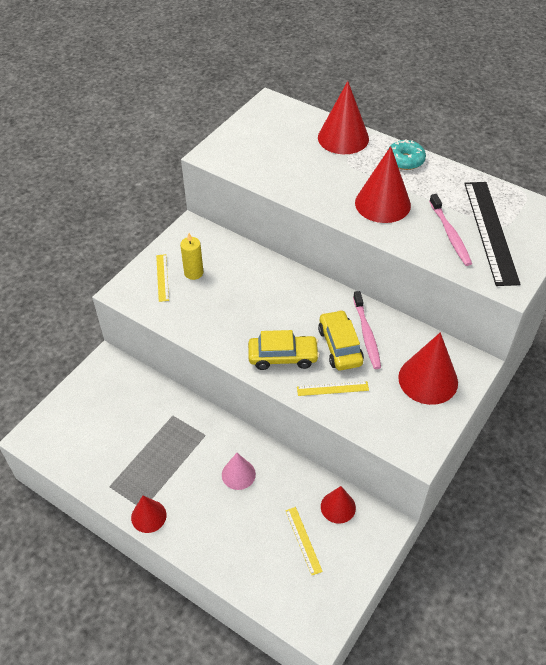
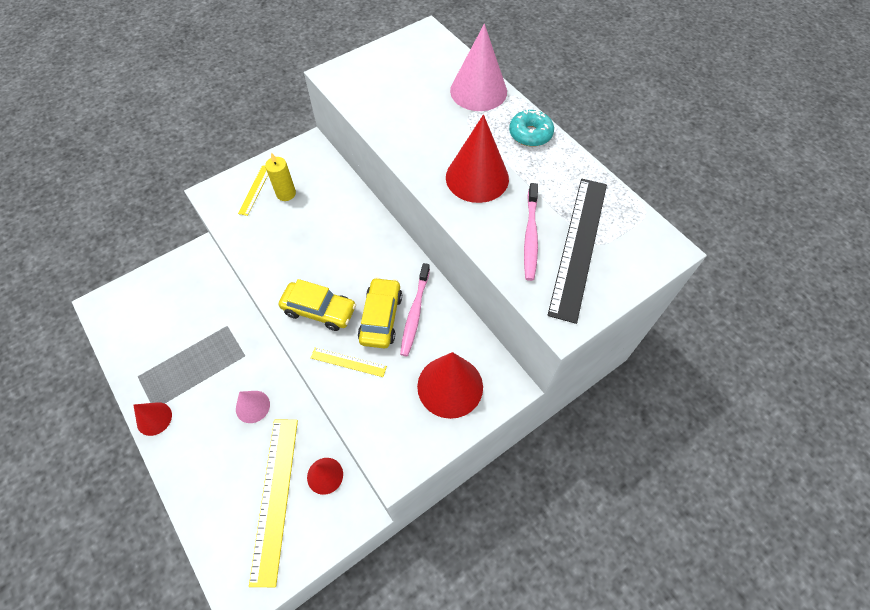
camera: 20 degrees right, 10 degrees up
yellow ruler [285,507,323,575] -> yellow ruler [249,420,298,587], size x2.14
red cone [318,81,369,154] -> pink cone [450,24,507,111]

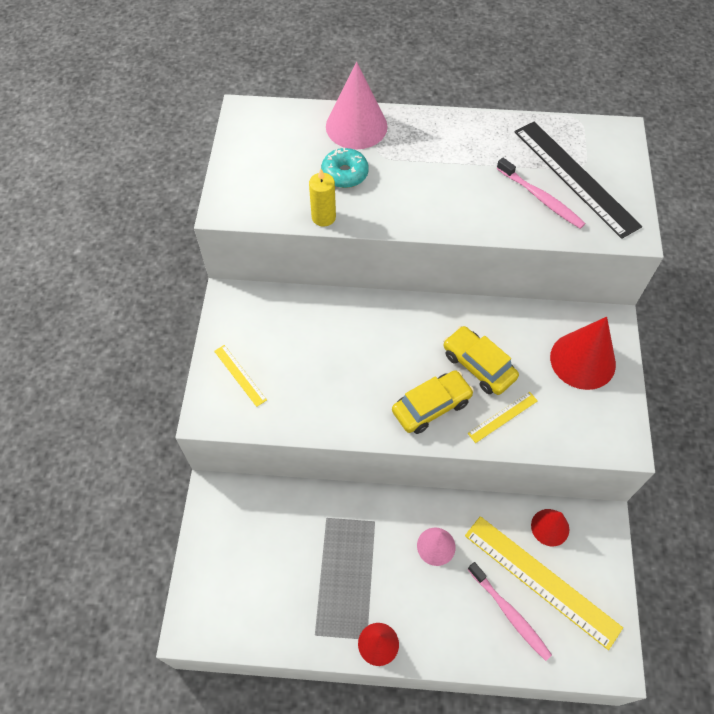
camera: 50 degrees left, 0 degrees up
yellow candle [265,153,296,201] -> yellow candle moved to [309,169,336,227]
pink toothbrush [400,263,430,356] -> pink toothbrush moved to [468,562,552,661]
red cone [446,114,509,203] -> none
turquoise donut [509,110,554,147] -> turquoise donut moved to [321,148,369,188]

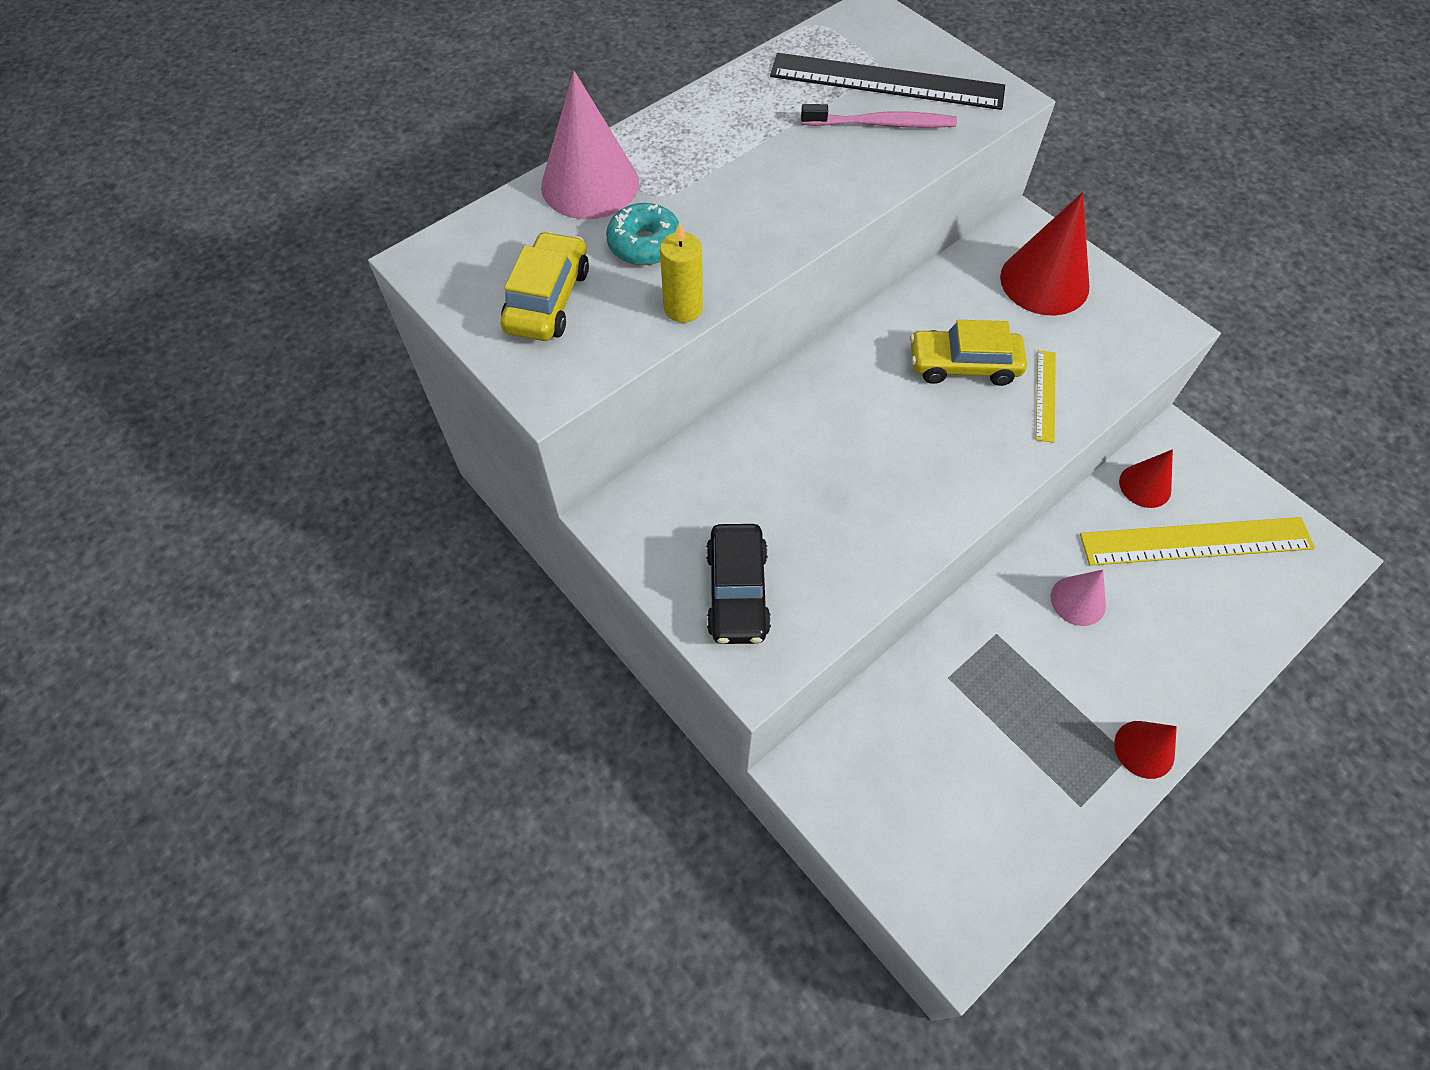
camera: 45 degrees left, 0 degrees up
yellow ruler [214,345,267,407] -> black car [706,524,771,644]
yellow car [392,370,474,434] -> yellow car moved to [500,231,589,341]
pink toothbrush [468,562,552,661] -> none

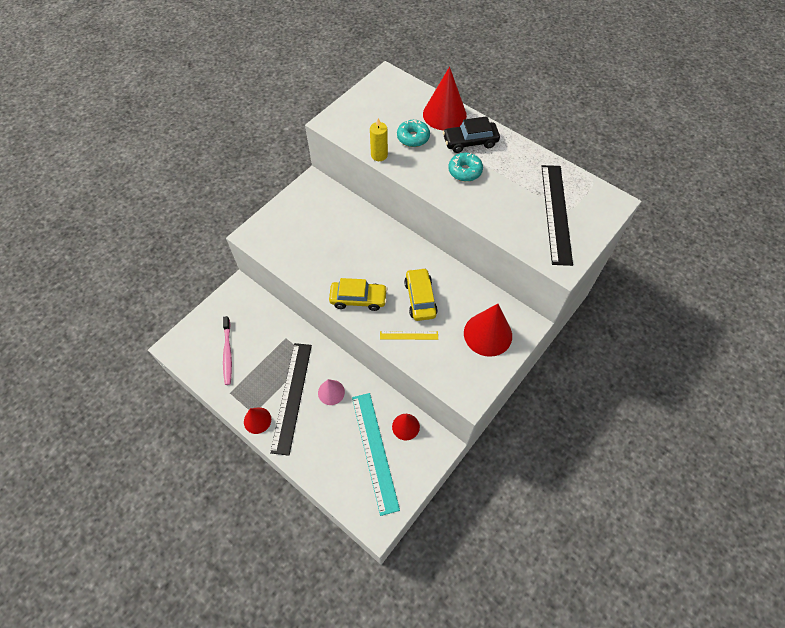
camera: 80 degrees right, 0 degrees up
yellow car [500,231,589,341] -> yellow car moved to [329,278,387,311]
pink cone [541,71,639,219] -> red cone [423,67,467,130]
black car [706,524,771,644] -> black car moved to [443,116,500,153]
pink toothbrush [801,104,957,128] -> pink toothbrush moved to [223,316,232,385]
yellow ruler [1080,517,1315,566] -> turquoise ruler [352,393,400,516]
none -> black ruler [270,343,312,456]
none -> turquoise donut [448,153,483,182]

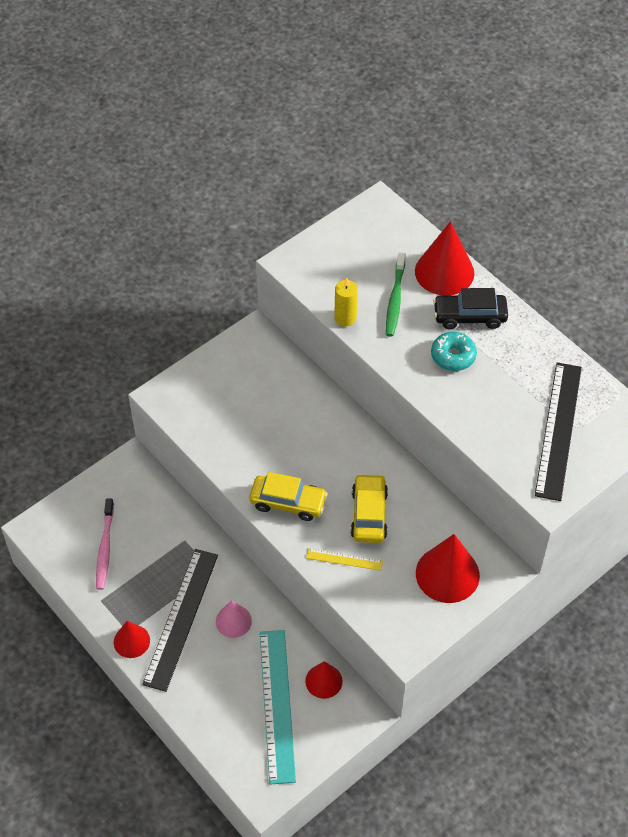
camera: 10 degrees right, 5 degrees down
turquoise donut [397,119,430,147] -> green toothbrush [386,253,405,337]

